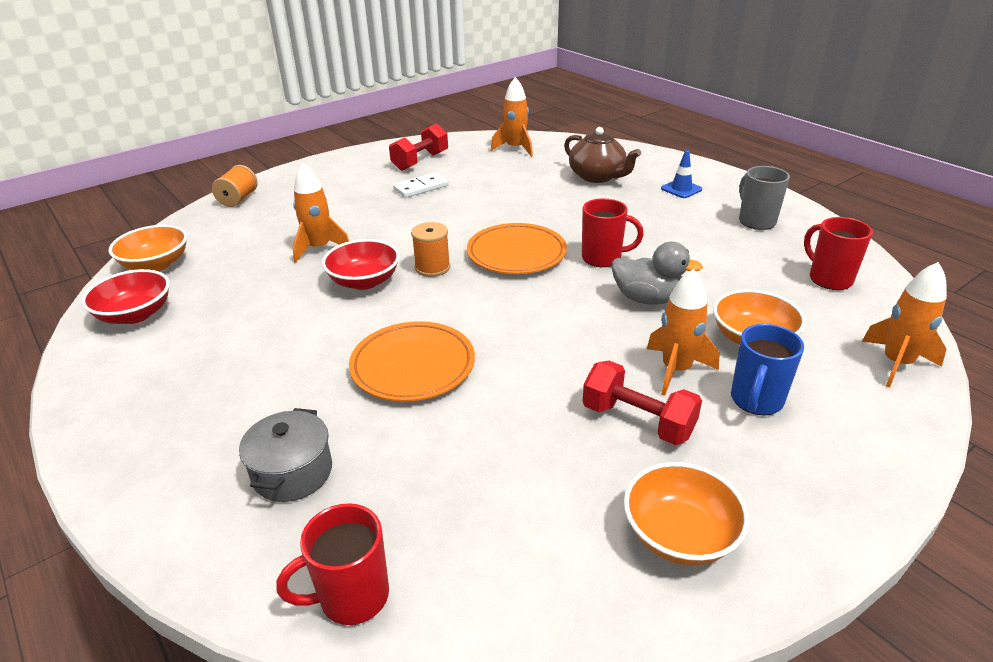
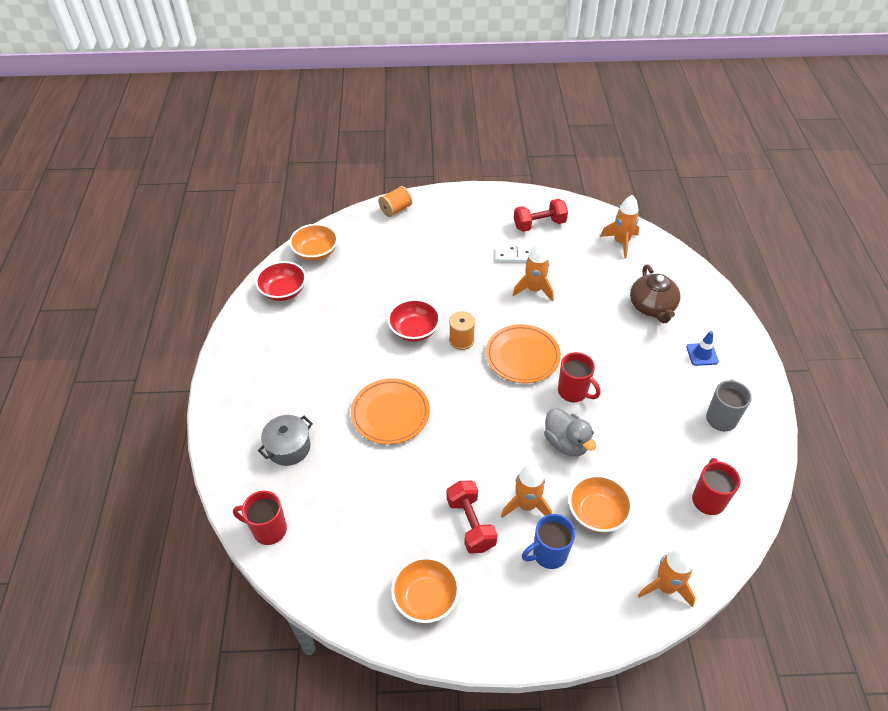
camera: 35 degrees right, 15 degrees up
orange rocket [292,163,349,263] -> orange rocket moved to [513,242,554,302]

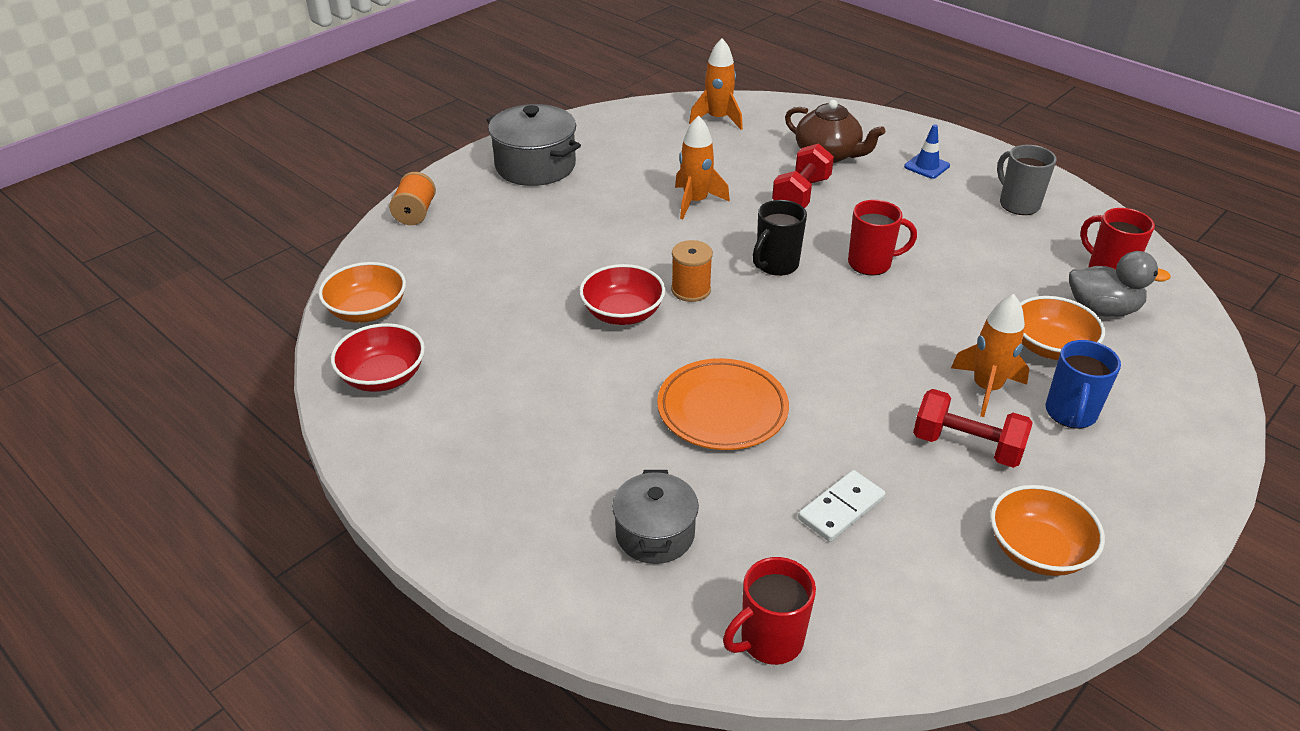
camera: 45 degrees left, 10 degrees down
orange plate [486,324,561,383] -> black mug [753,200,807,276]
white domino [497,245,534,262] -> white domino moved to [798,470,885,542]
red dumbbell [514,199,568,232] -> red dumbbell moved to [772,143,834,208]
grey duck [544,408,596,457] -> grey duck moved to [1069,251,1171,317]
orange rocket [638,547,696,607] -> none
none -> grey pot [487,104,581,186]

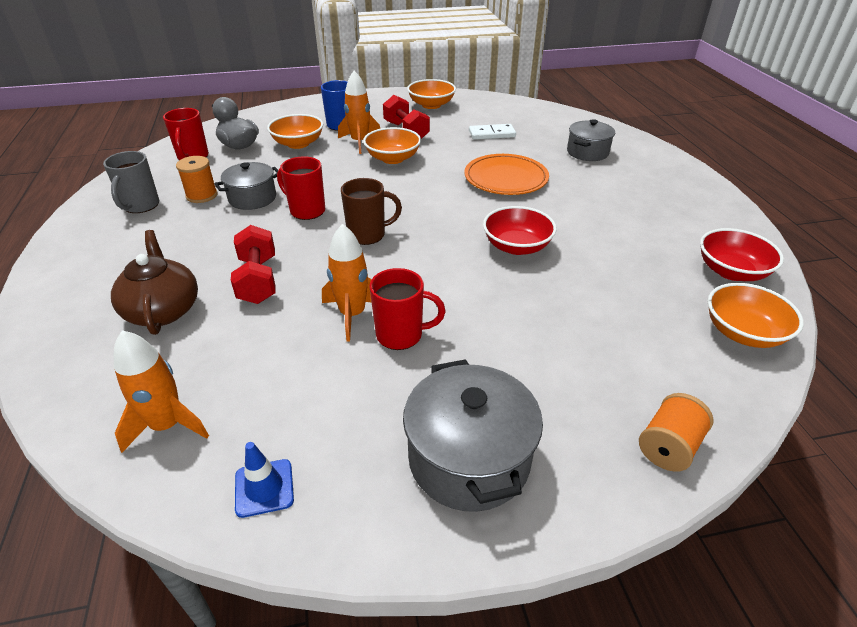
camera: 145 degrees left, 0 degrees up
orange spool [671,240,713,302] -> orange spool moved to [176,156,218,203]
red mug [723,557,816,665] -> red mug moved to [370,268,446,350]
black mug [753,200,807,276] -> brown mug [341,178,402,245]
red dumbbell [772,143,834,208] -> red dumbbell turned 75 degrees counterclockwise [231,225,276,304]
blue traffic cone [904,124,950,179] -> blue traffic cone moved to [235,442,294,518]
none -> grey pot [214,162,278,210]
none -> orange bowl [363,127,421,164]

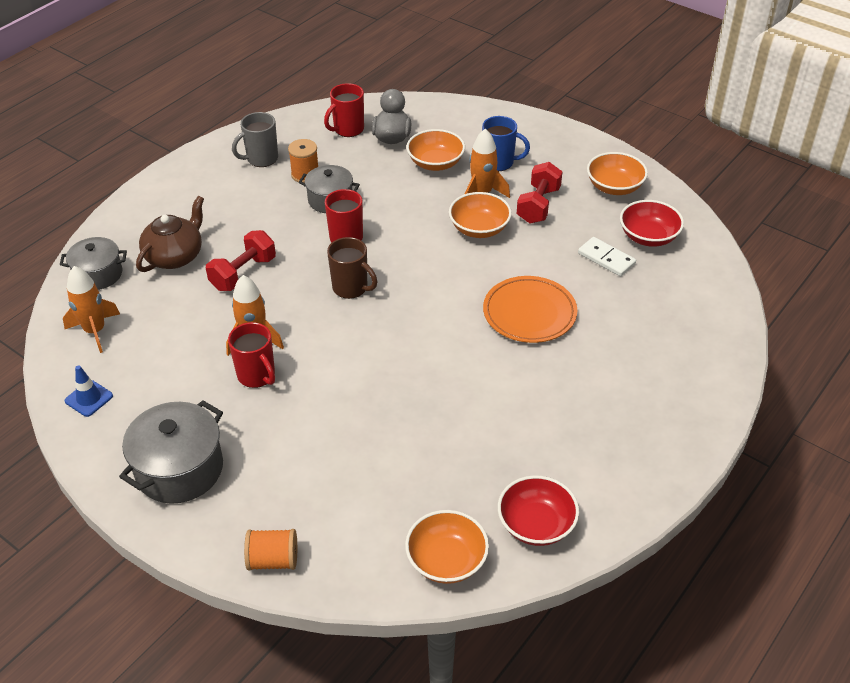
camera: 50 degrees right, 5 degrees up
red bowl [483,206,557,255] -> red bowl moved to [620,200,684,247]
grey pot [567,119,615,161] -> grey pot moved to [60,237,127,290]

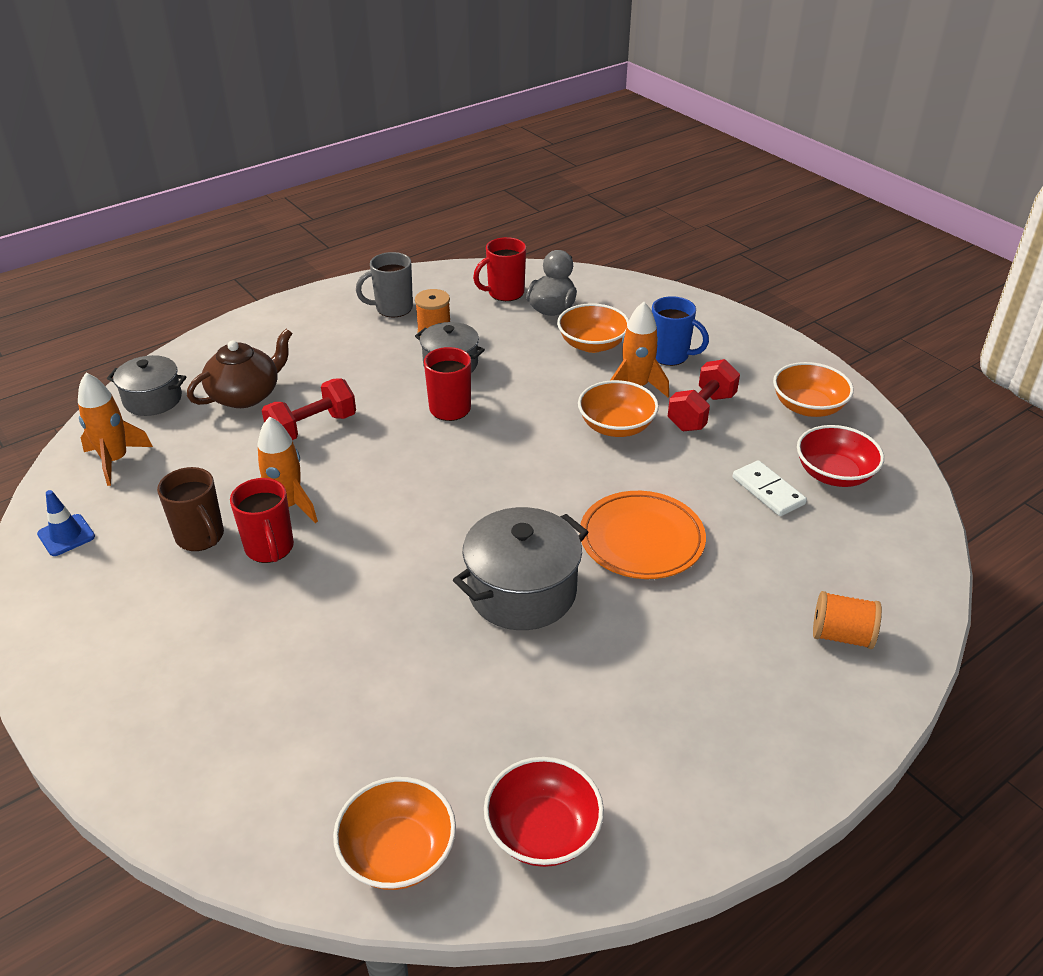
camera: 15 degrees right, 5 degrees down
grey pot [119,400,223,504] -> grey pot moved to [453,507,588,630]
orange spool [244,529,297,570] -> orange spool moved to [813,591,882,649]
brown mug [327,237,377,299] -> brown mug moved to [157,467,224,551]

